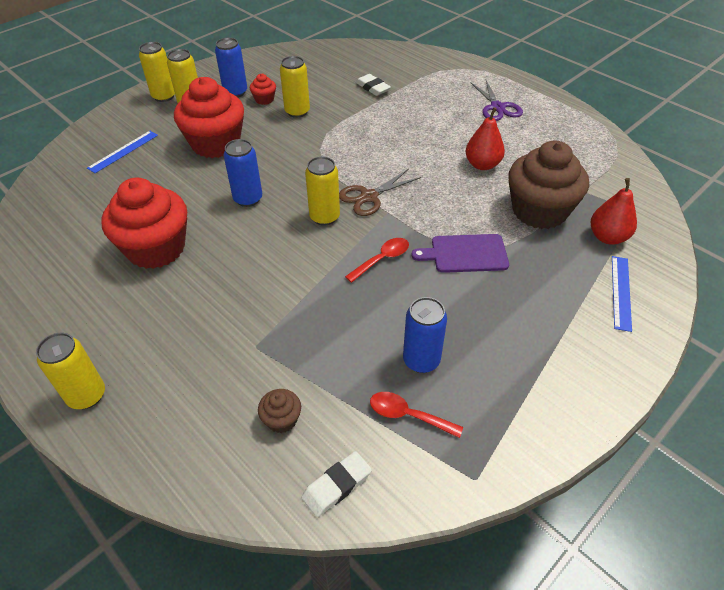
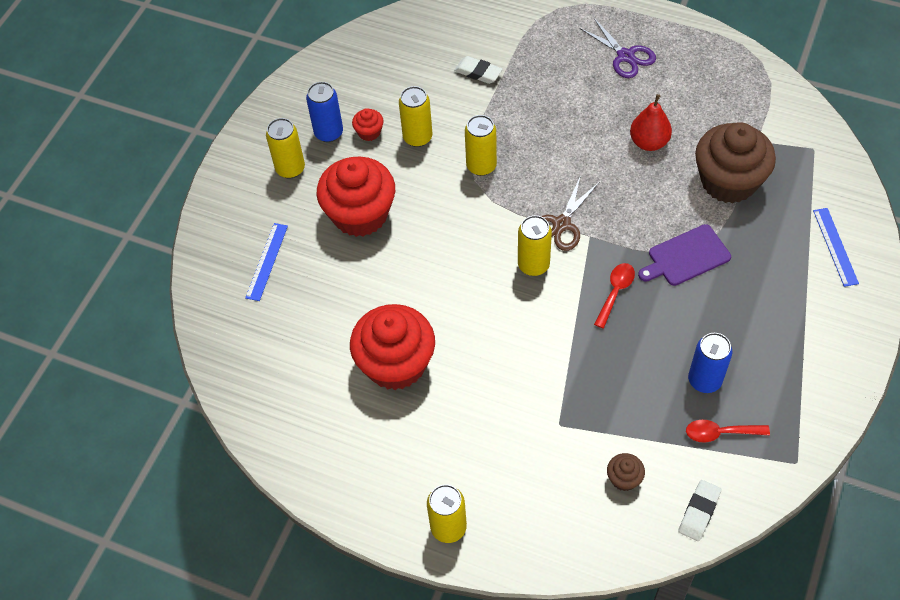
camera: 20 degrees left, 10 degrees up
yellow can [139,42,175,102] -> yellow can moved to [465,115,497,176]
blue can [224,139,262,207] -> none
red pear [591,178,637,245] -> none

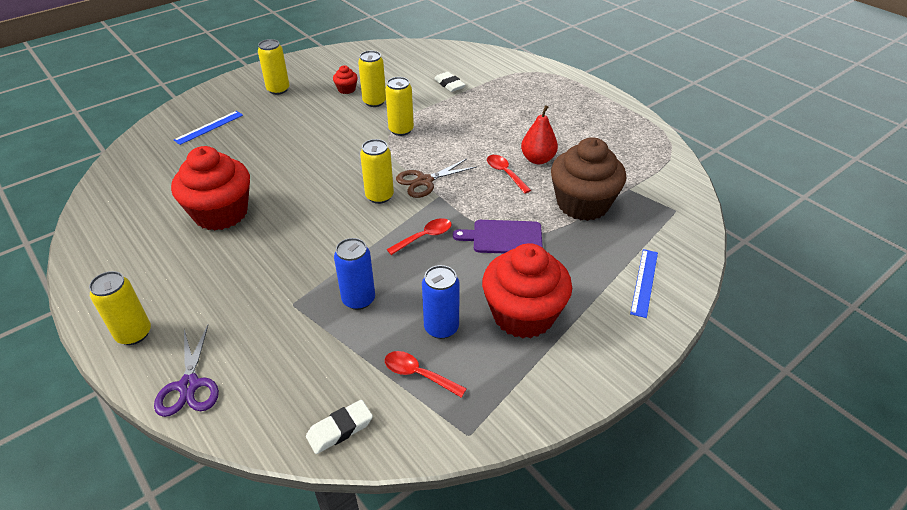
camera: 25 degrees right, 15 degrees down
blue can [306,82,343,142] -> blue can moved to [334,238,375,310]
red cupcake [317,157,395,237] -> red cupcake moved to [482,243,572,338]
purple scissors [579,19,656,78] -> purple scissors moved to [154,325,219,417]
brown cupcake [607,453,645,491] -> none
none -> red spoon [487,155,531,194]

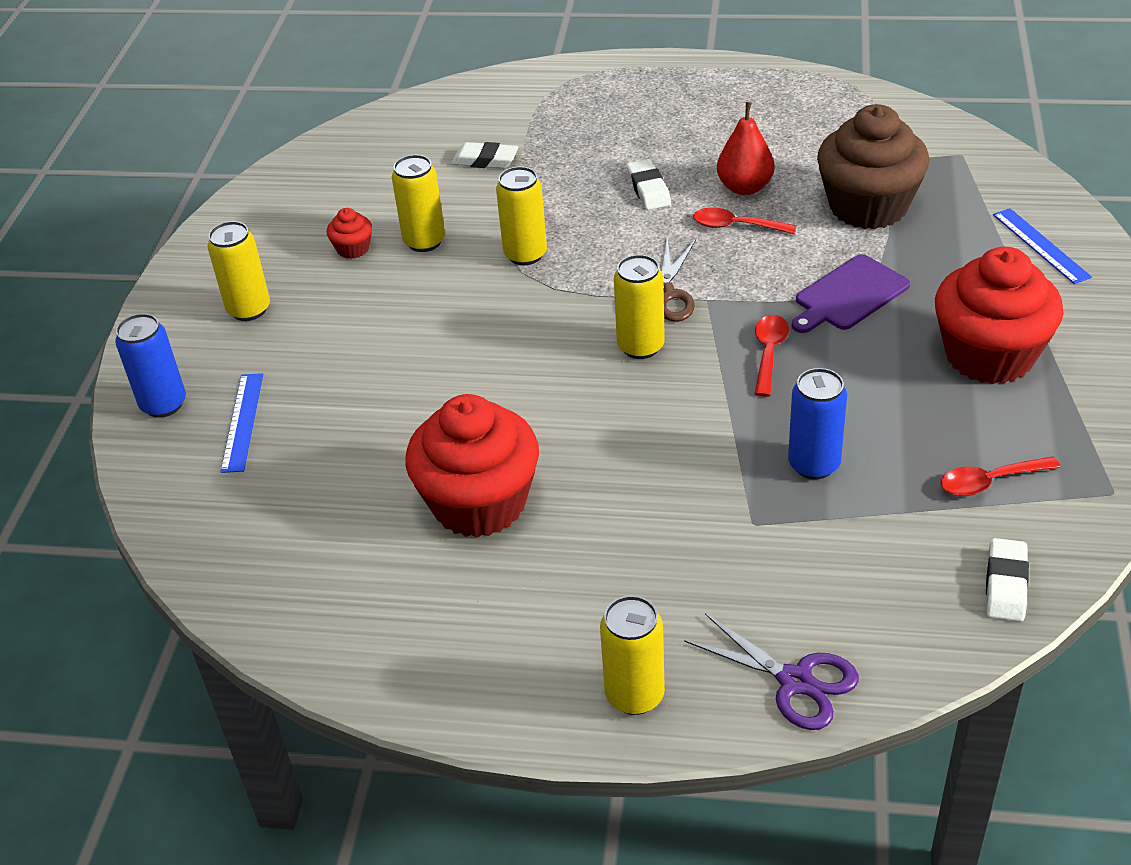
camera: 40 degrees left, 0 degrees up
blue can [422,265,460,339] -> blue can moved to [115,313,186,418]
none -> white eraser [627,159,671,210]

